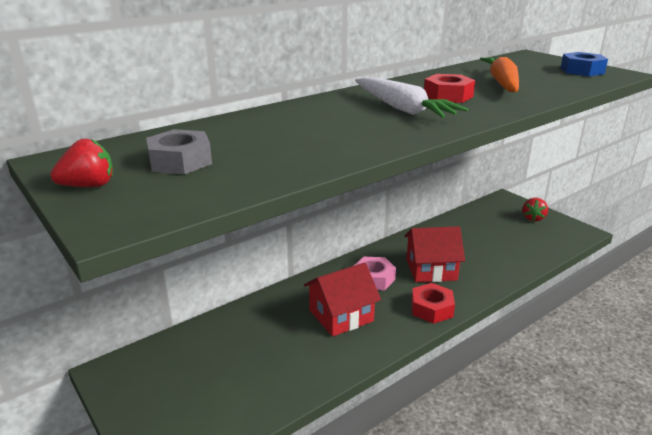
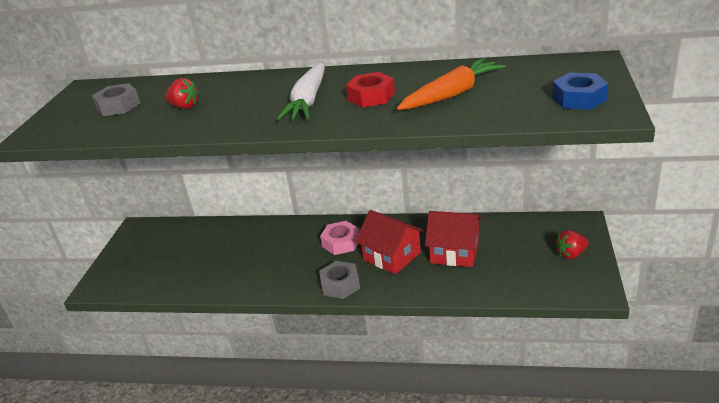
camera: 50 degrees right, 5 degrees up
red strawberry [50,139,113,187] -> red strawberry moved to [165,78,199,109]
red house [304,262,381,337] -> red house moved to [425,211,482,267]
red nut [411,283,455,324] -> grey nut [319,261,360,299]

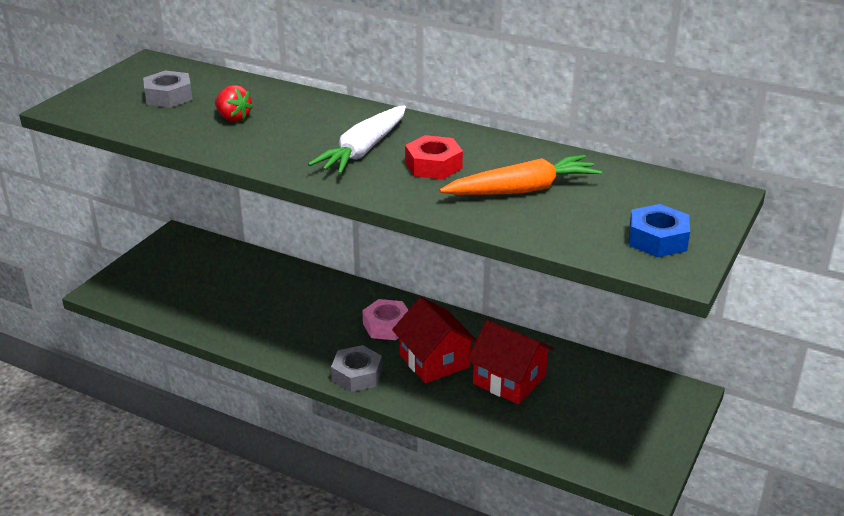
camera: 15 degrees right, 0 degrees up
red strawberry [555,230,588,259] -> none

